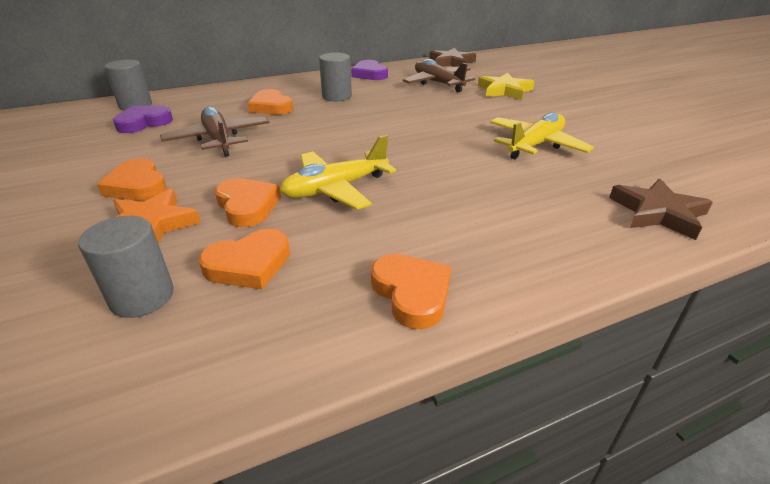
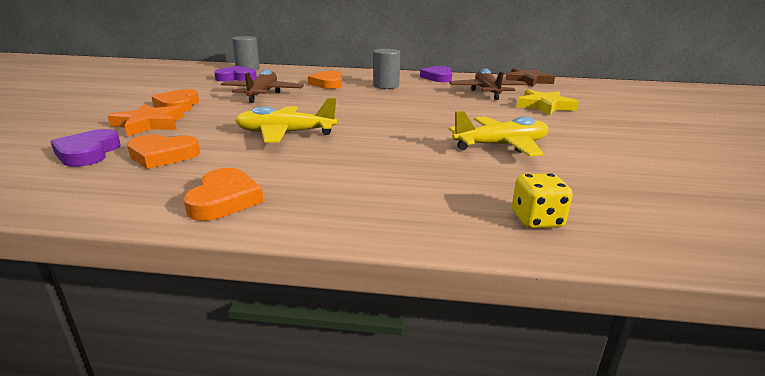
camera: 30 degrees right, 10 degrees down
grey cylinder [78,216,174,318] -> purple heart [51,129,121,167]
orange heart [215,178,281,227] -> none
brown star [609,179,713,240] -> yellow dice [512,173,573,228]

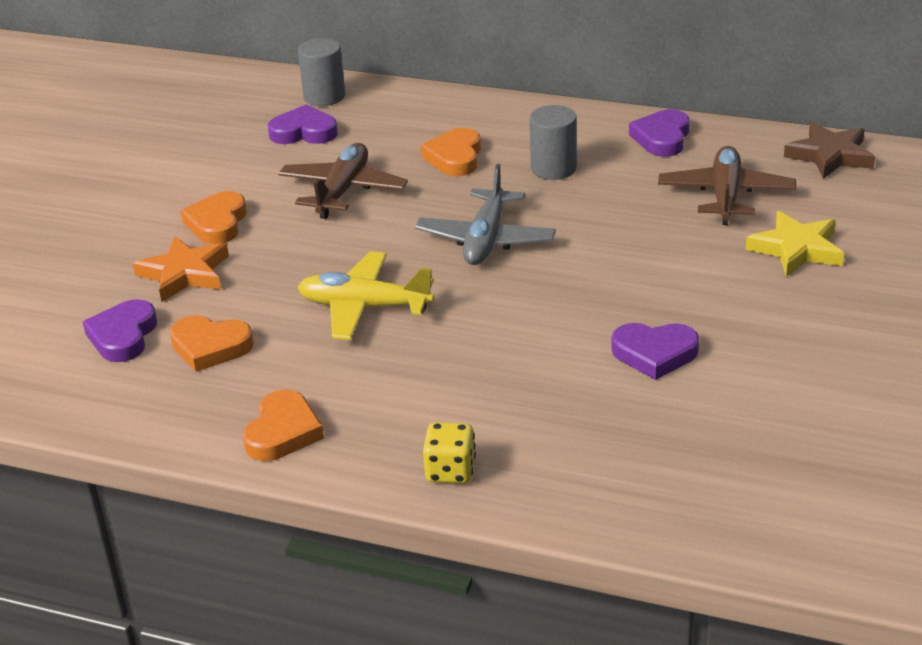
camera: 15 degrees right, 10 degrees up
yellow plane [449,111,548,157] -> purple heart [611,323,699,380]
yellow dice [512,173,573,228] -> yellow dice moved to [423,422,476,484]
none -> grey plane [415,164,556,265]

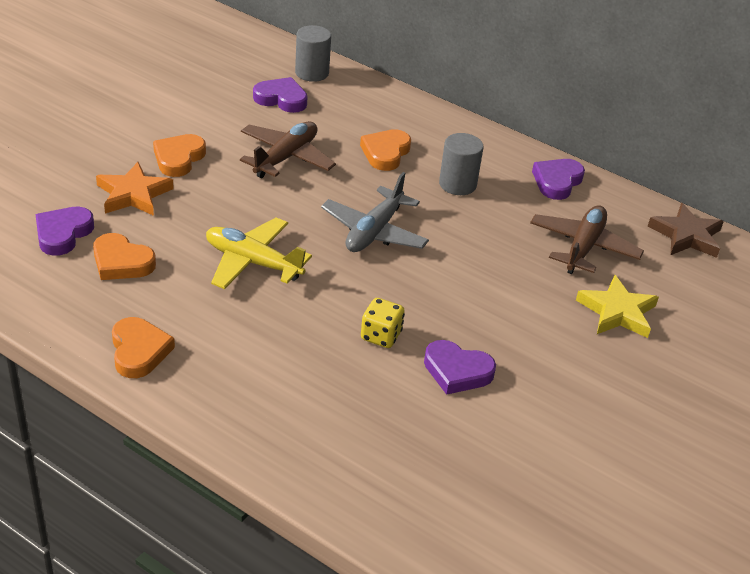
camera: 10 degrees right, 5 degrees up
orange heart [243,390,324,461] -> orange heart turned 45 degrees counterclockwise [112,317,175,378]
yellow dice [423,422,476,484] -> yellow dice moved to [361,298,405,348]

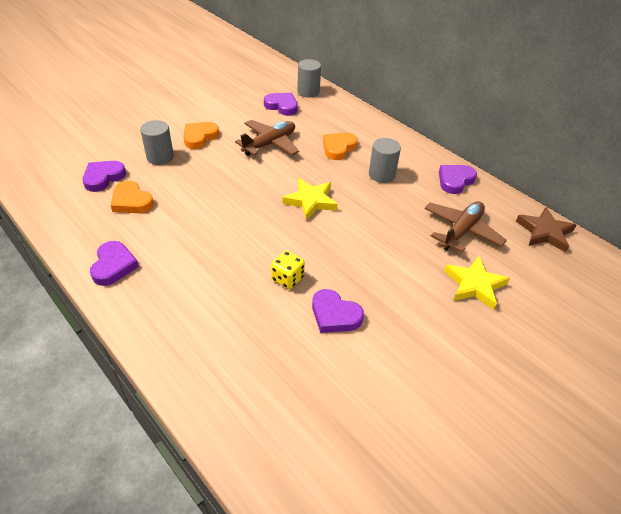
camera: 15 degrees right, 5 degrees up
orange star [96,162,174,216] -> grey cylinder [140,120,174,165]
orange heart [112,317,175,378] -> purple heart [90,241,139,286]
yellow plane [206,218,312,289] -> none
grey plane [321,172,429,252] -> yellow star [283,178,338,220]

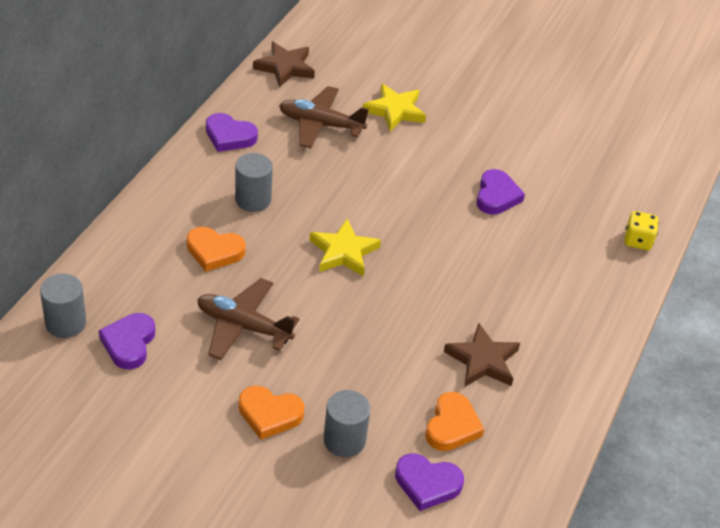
camera: 115 degrees left, 0 degrees up
purple heart [90,241,139,286] -> none
yellow dice [271,251,305,289] -> yellow dice moved to [624,211,659,250]
none -> brown star [444,323,520,387]

